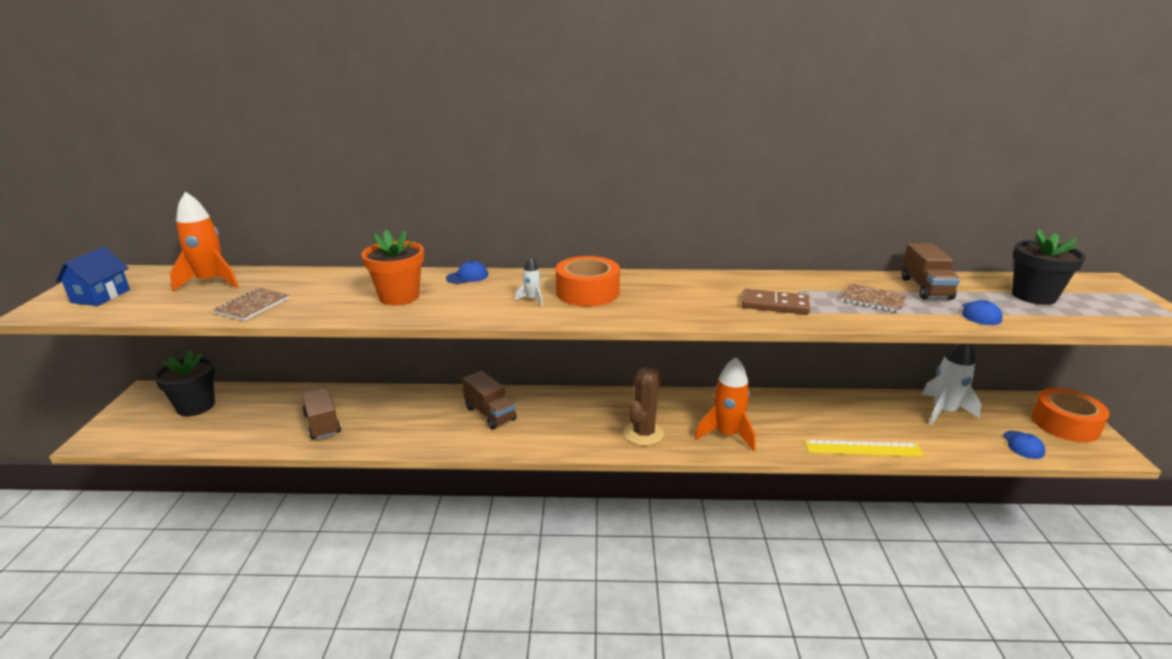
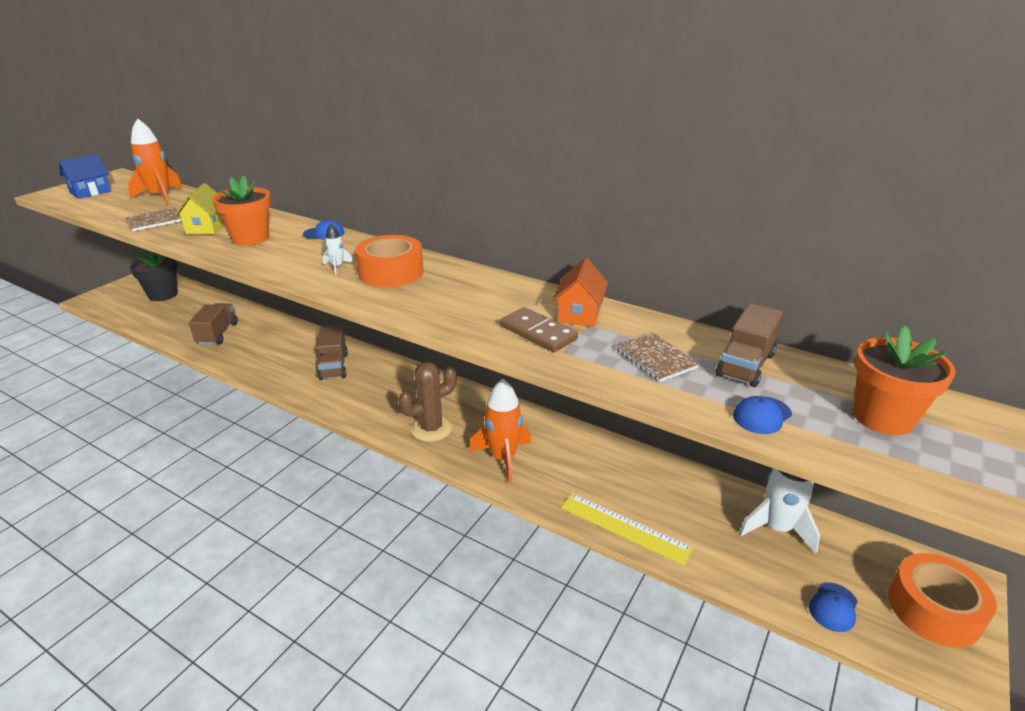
camera: 30 degrees right, 5 degrees up
black flower pot [1012,229,1086,305] -> orange flower pot [853,326,956,435]
none -> yellow house [175,183,224,234]
none -> orange house [553,258,608,327]

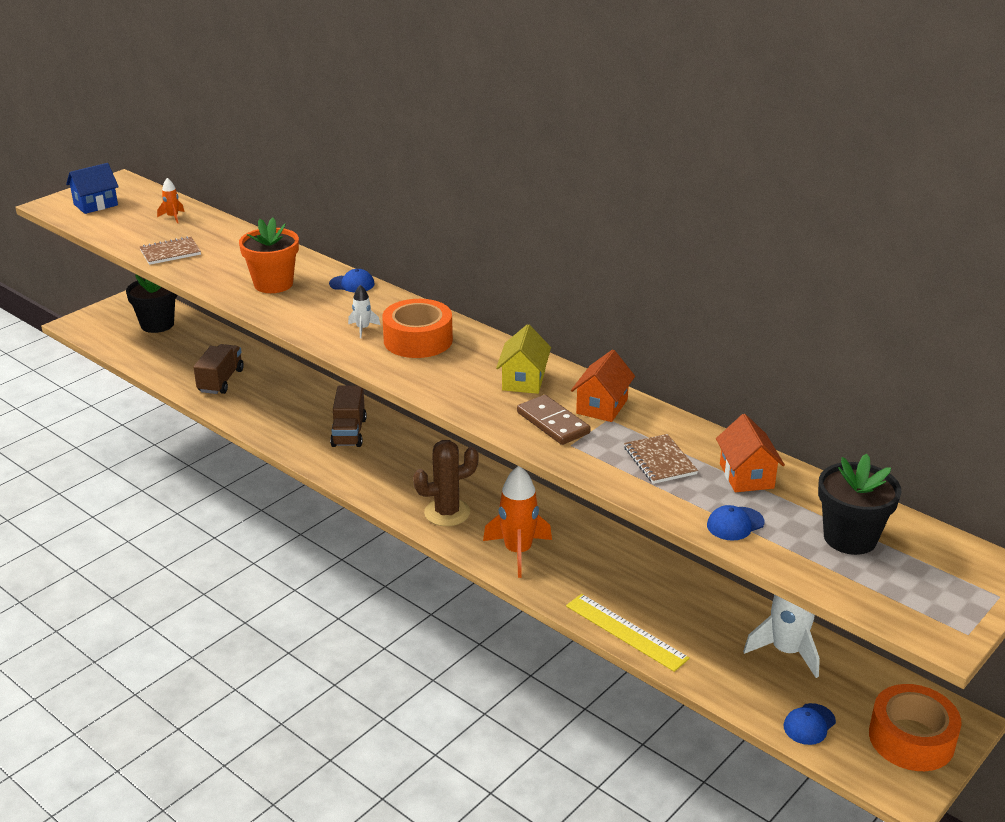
camera: 10 degrees right, 0 degrees up
orange rocket [128,118,183,205] -> orange rocket [157,178,184,223], size x0.48
yellow house [175,183,224,234] -> yellow house moved to [496,324,551,394]
brown truck [716,303,783,387] -> orange house [716,414,785,492]
orange flower pot [853,326,956,435] -> black flower pot [818,454,902,555]

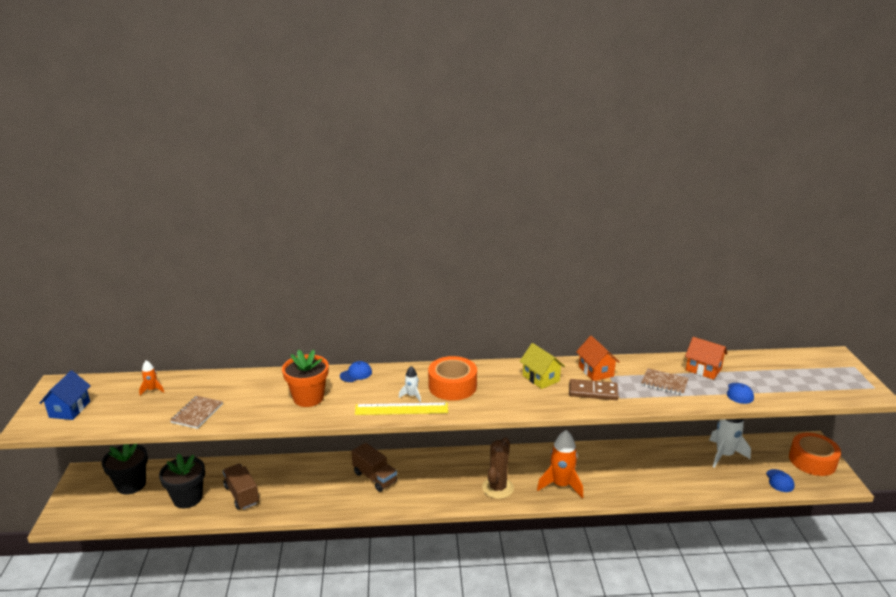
camera: 45 degrees left, 5 degrees down
yellow ruler [566,594,690,672] -> yellow ruler moved to [355,403,448,415]
black flower pot [818,454,902,555] -> black flower pot moved to [159,453,205,508]

